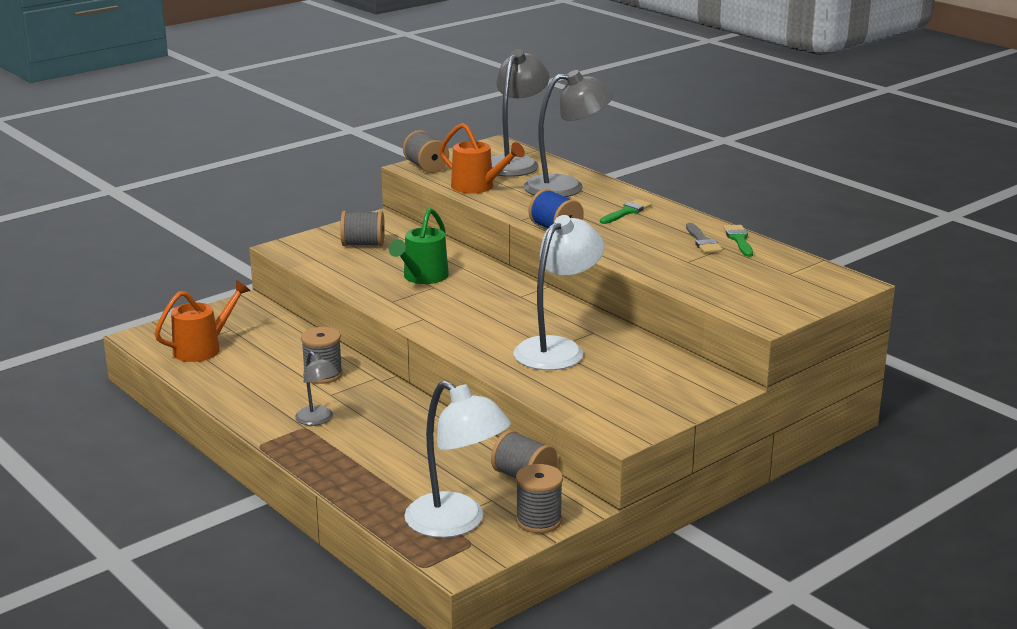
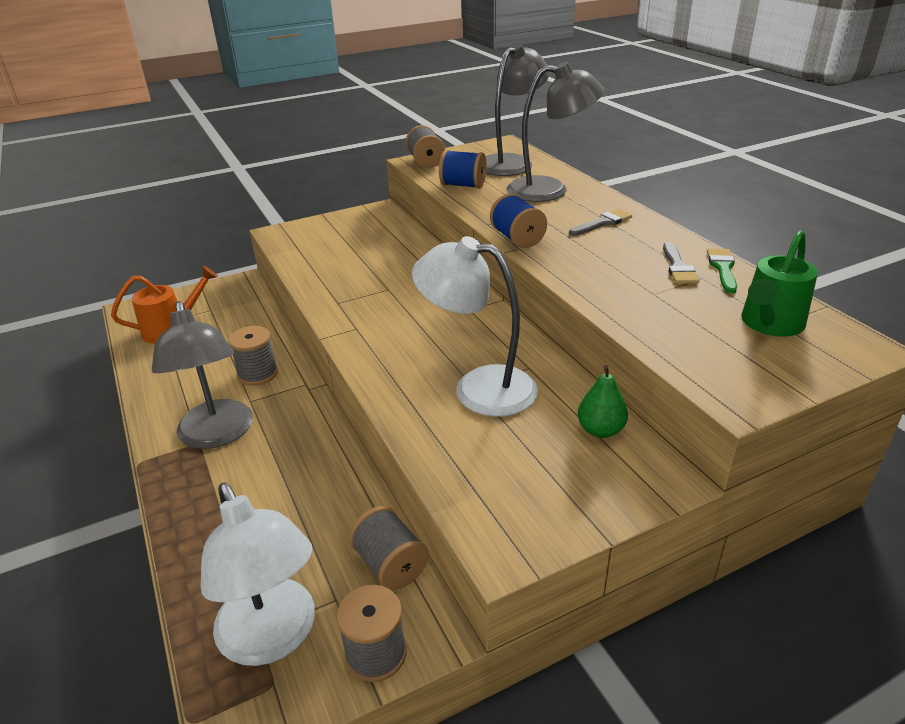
camera: 15 degrees right, 10 degrees up
grey lamp [295,351,339,426] -> grey lamp [152,301,253,449], size x1.86
grey spool [340,211,385,246] -> none
green watering can [389,208,449,284] -> green watering can moved to [742,230,818,337]
orange watering can [439,123,525,194] -> blue spool [439,150,487,189]
white lamp [513,215,604,370] -> white lamp turned 120 degrees counterclockwise [412,236,538,417]
green brush [600,199,652,224] -> grey brush [569,209,632,236]
none -> green pear [577,365,628,438]

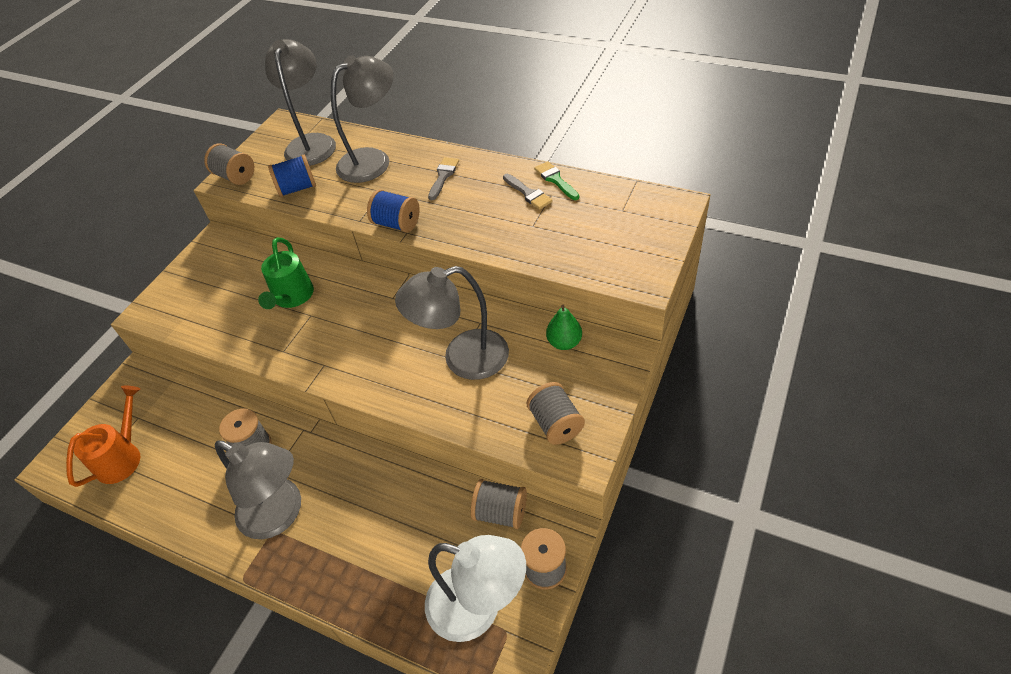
camera: 35 degrees left, 15 degrees up
white lamp [412,236,538,417] -> grey lamp [395,266,509,380]
green watering can [742,230,818,337] -> green watering can moved to [258,237,314,309]
none -> grey spool [527,382,585,445]

